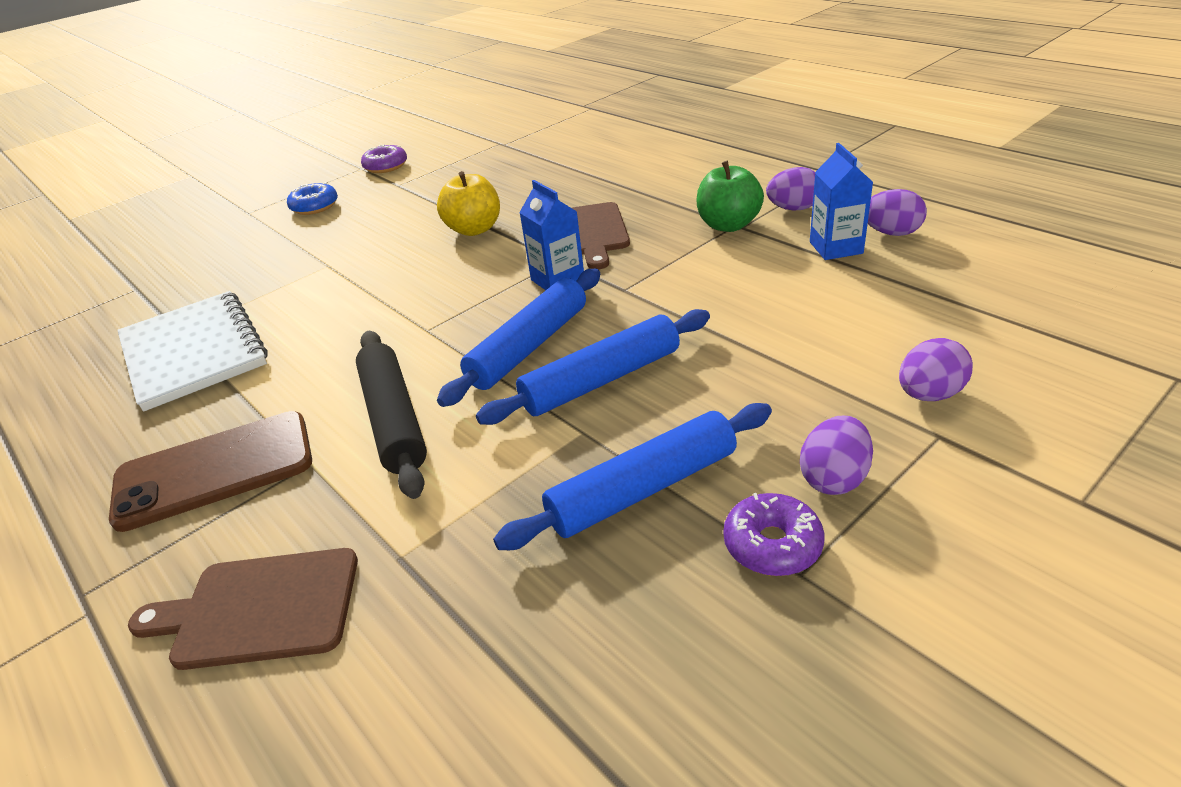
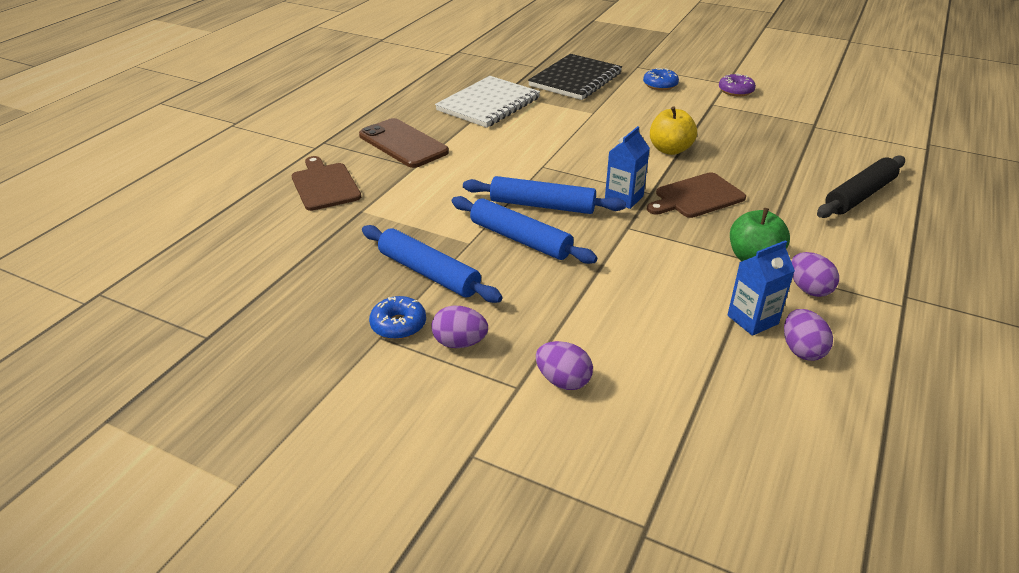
camera: 65 degrees right, 0 degrees up
black rolling pin [356,331,427,499] -> black rolling pin moved to [817,155,905,218]
purple donut [723,493,824,576] -> blue donut [369,296,426,339]
none -> black notebook [528,54,622,100]

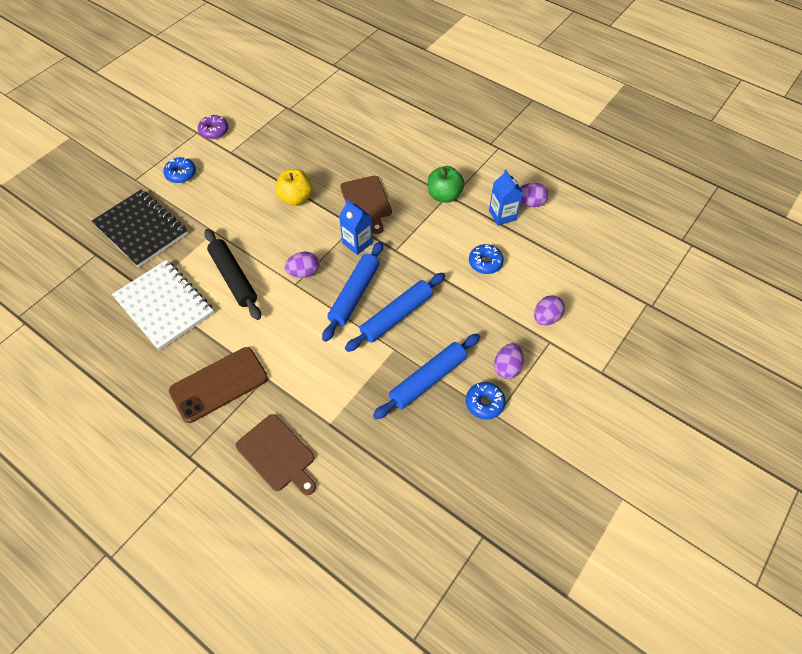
camera: 80 degrees left, 20 degrees up
brown cutting board [292,156,361,211] -> brown cutting board turned 120 degrees counterclockwise [236,414,316,495]
purple egg [791,252,839,297] -> purple egg moved to [285,252,319,278]
black rolling pin [817,155,905,218] -> black rolling pin moved to [204,229,261,320]
none -> blue donut [469,244,504,274]

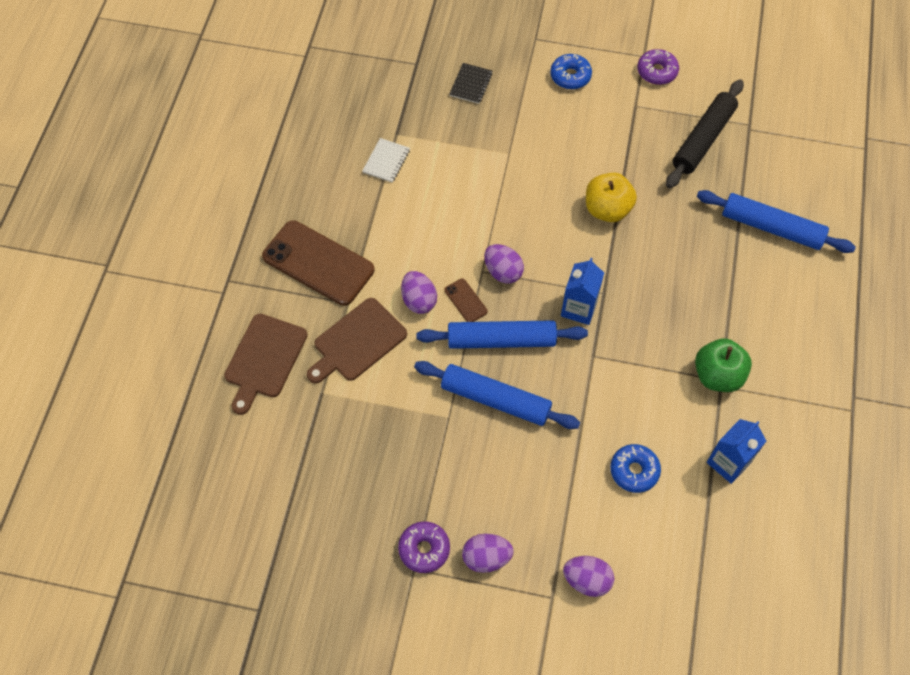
camera: 65 degrees right, 5 degrees up
black notebook [92,189,188,268] -> black notebook [449,63,493,104], size x0.43
white notebook [112,260,214,351] -> white notebook [362,138,410,183], size x0.43
black rolling pin [204,229,261,320] -> black rolling pin moved to [666,79,744,188]
brown cutting board [340,176,392,234] -> brown cutting board moved to [307,298,407,383]
blue rolling pin [373,334,480,419] -> blue rolling pin moved to [697,190,856,253]
blue donut [466,382,506,419] -> purple donut [398,521,450,573]
purple egg [520,183,548,207] -> purple egg moved to [401,271,437,314]
none -> brown phone [444,278,488,322]

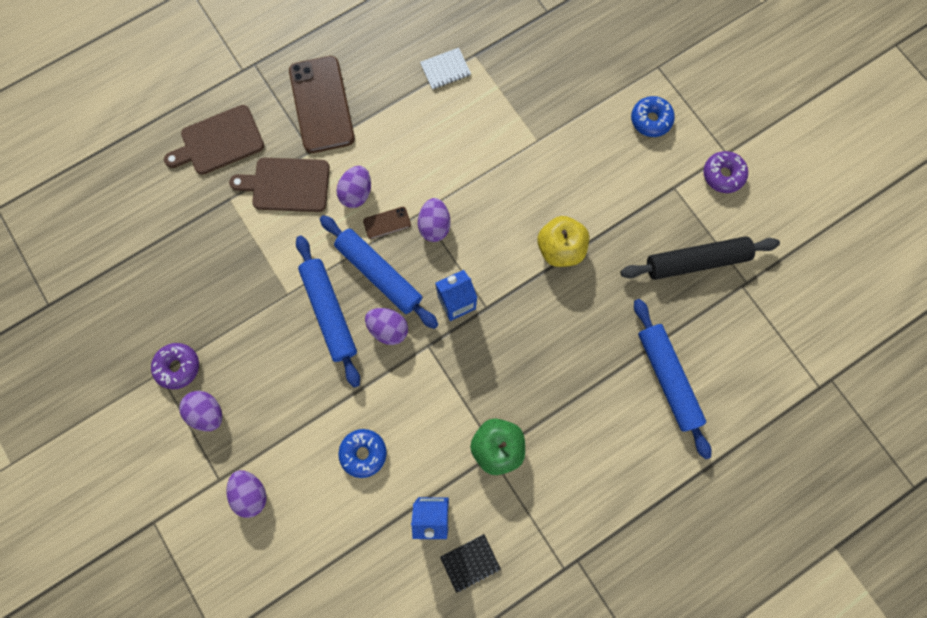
camera: 45 degrees right, 15 degrees up
brown phone [444,278,488,322] -> brown phone turned 60 degrees clockwise [363,207,411,239]
black notebook [449,63,493,104] -> black notebook moved to [440,534,501,593]
none -> purple egg [365,308,408,345]

